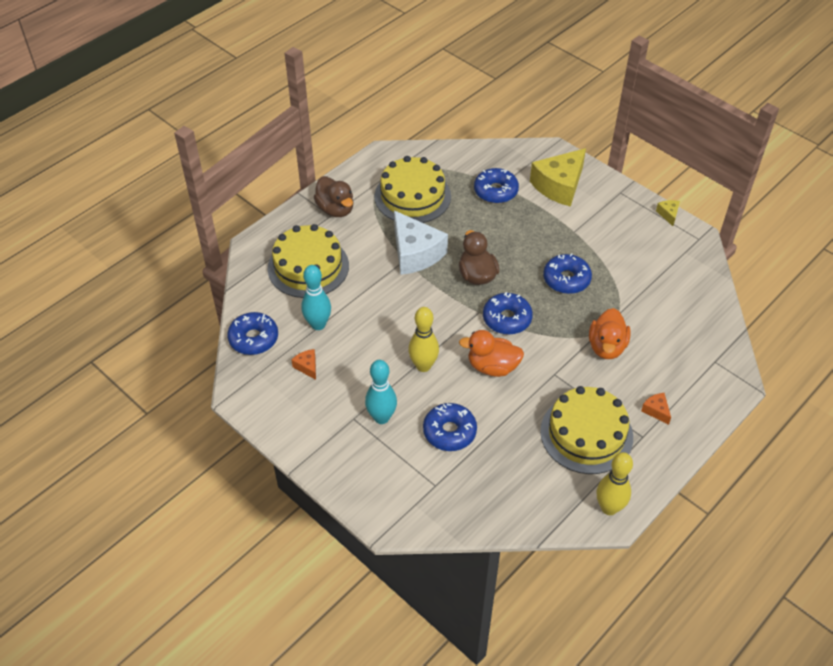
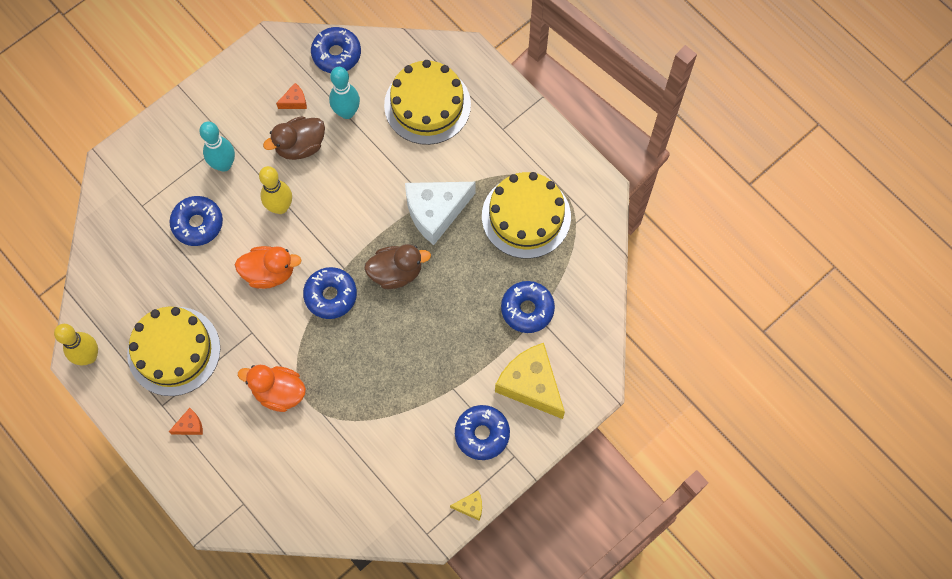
camera: 95 degrees right, 20 degrees up
brown duck [314,176,353,217] -> brown duck moved to [263,116,325,160]
orange duck [459,330,524,377] -> orange duck turned 75 degrees clockwise [235,246,302,289]
blue donut [543,253,592,294] -> blue donut moved to [455,405,510,460]

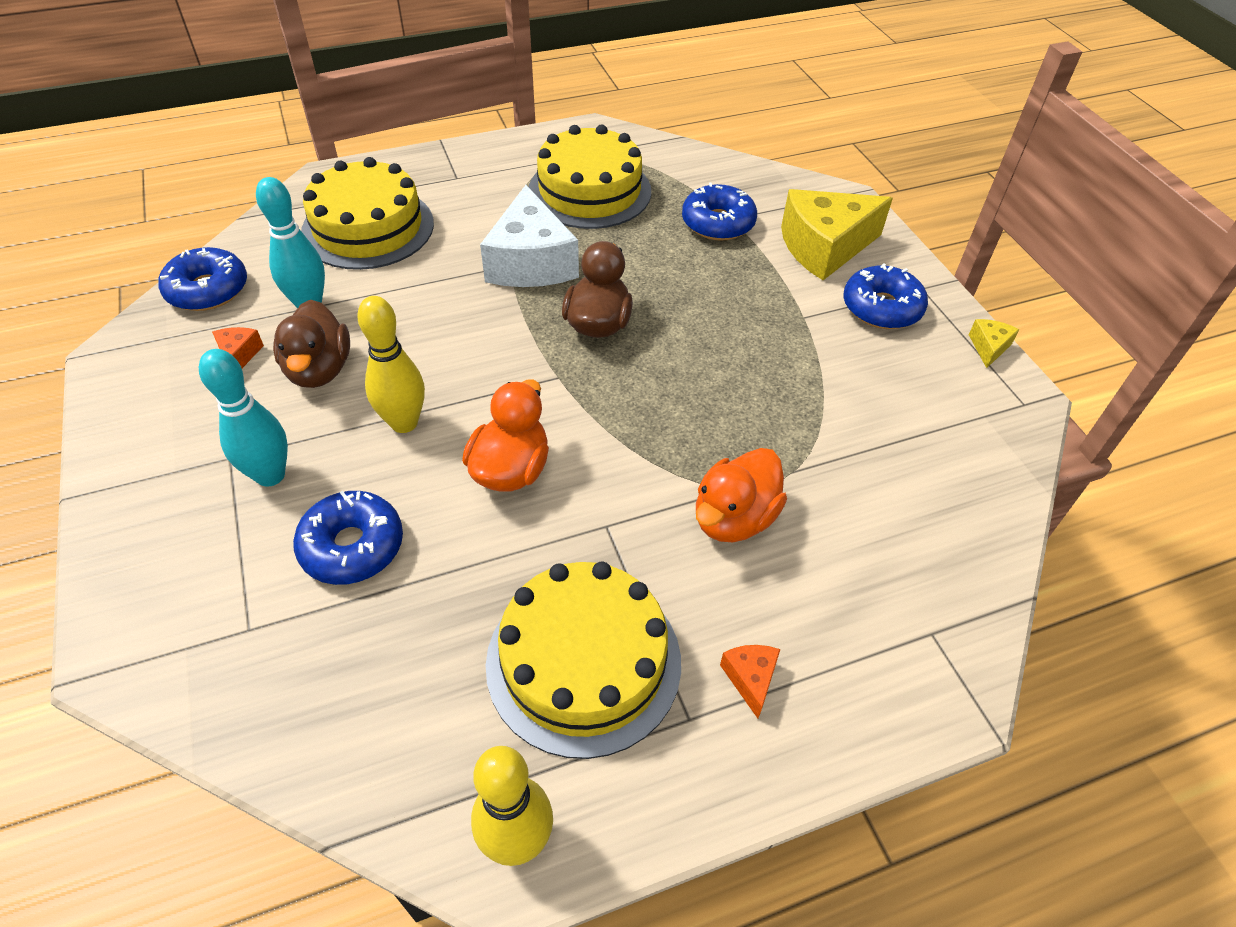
camera: 70 degrees left, 20 degrees down
blue donut [303,267,357,319] -> none

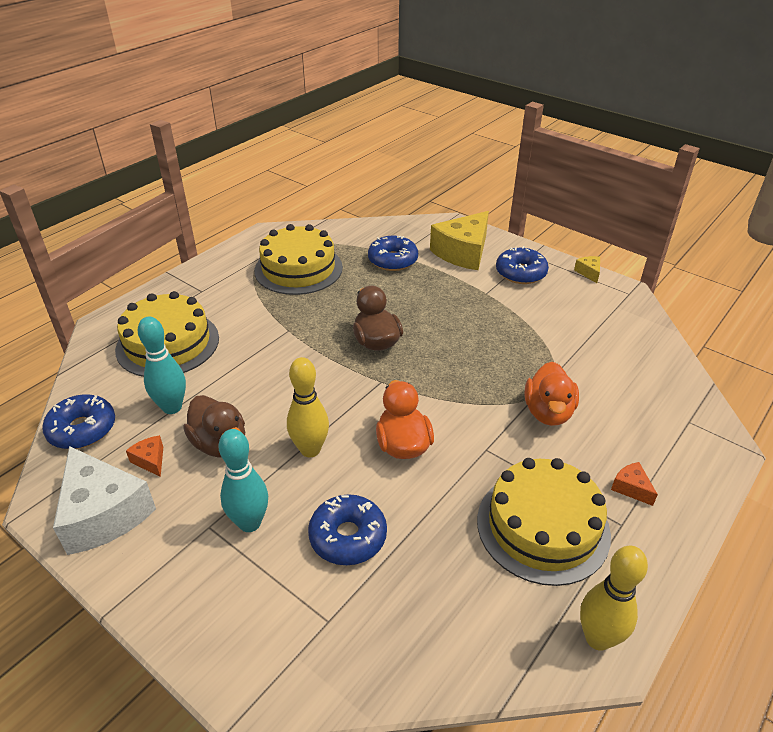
camera: 30 degrees left, 10 degrees down
white cheese [480,185,579,287] -> white cheese moved to [53,446,156,555]

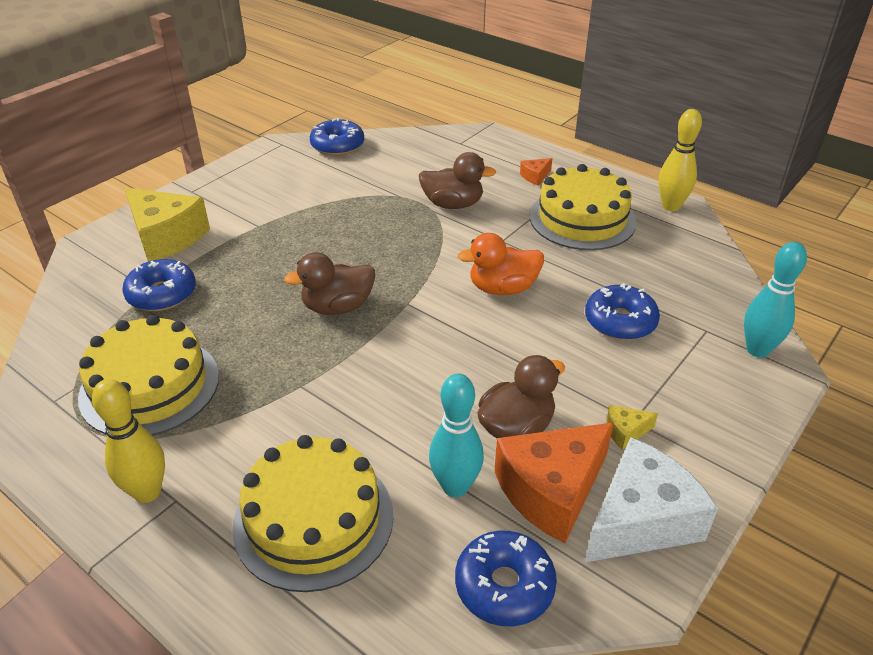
camera: 90 degrees left, 0 degrees up
orange cheese [126,435,163,477] -> orange cheese [494,422,614,543], size x2.35
turquoise bowling pin [218,429,268,532] -> turquoise bowling pin moved to [744,242,807,358]
yellow bowling pin [287,357,329,457] -> yellow bowling pin moved to [92,379,165,503]
blue donut [496,246,549,284] -> blue donut moved to [310,118,364,156]
orange duck [525,362,579,426] -> brown duck [419,152,496,209]
yellow cheese [574,256,600,283] -> yellow cheese moved to [607,405,658,450]

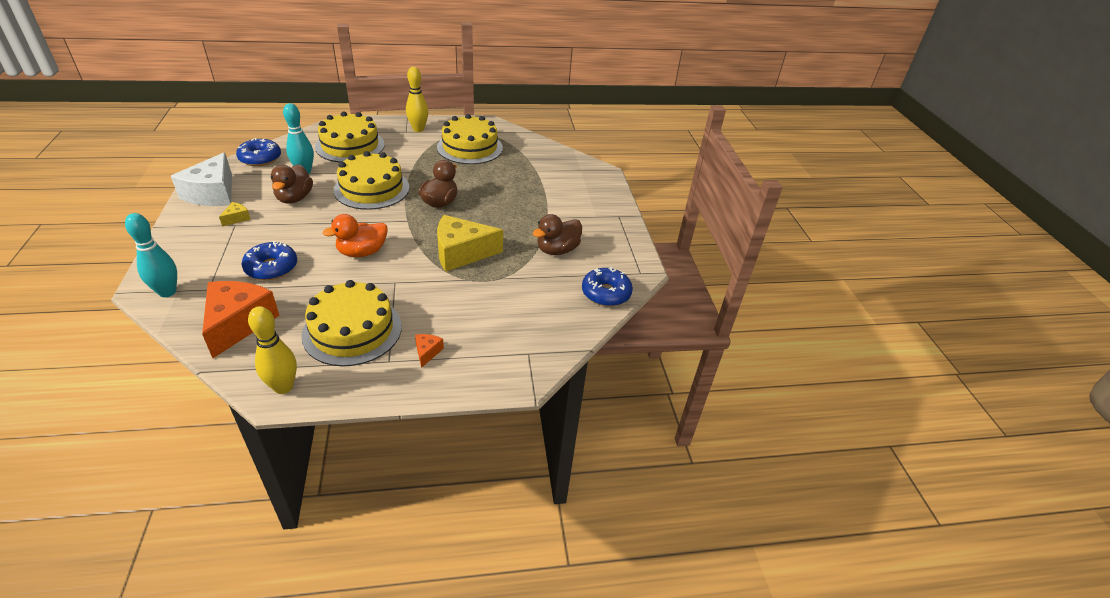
camera: 130 degrees right, 0 degrees up
blue donut [122,259,196,311] -> none
yellow cheese [125,187,210,262] -> yellow cheese moved to [437,215,503,272]
brown duck [419,152,496,209] -> brown duck moved to [533,214,582,255]
orange duck [458,233,544,295] -> orange duck turned 150 degrees counterclockwise [322,214,388,257]
orange cheese [494,422,614,543] -> orange cheese moved to [202,281,280,358]
none -> yellow cake [334,151,409,210]

